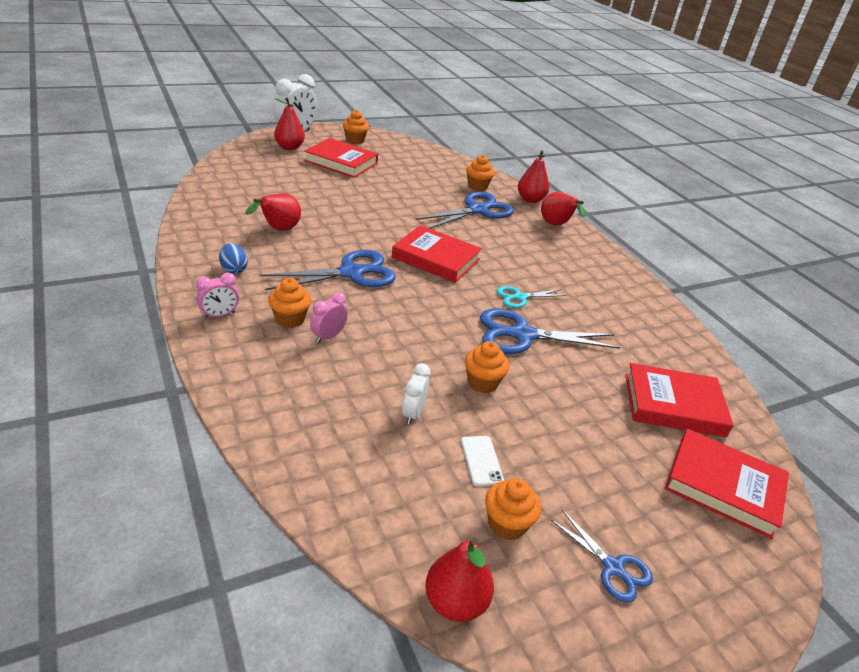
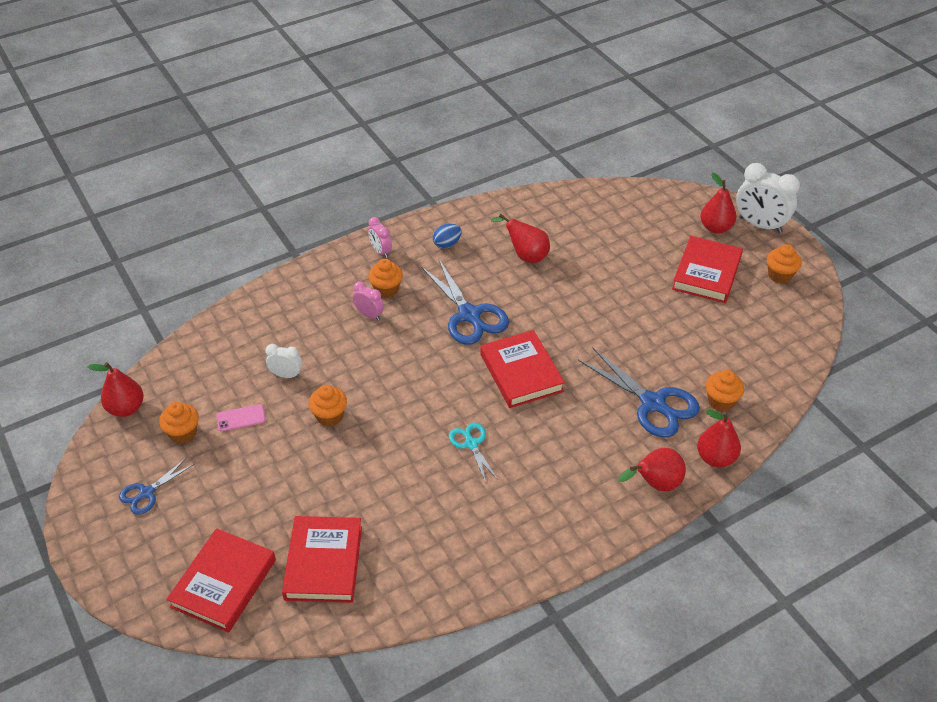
camera: 90 degrees right, 10 degrees up
red book [392,225,482,283] -> red book turned 45 degrees counterclockwise [480,330,565,408]
white phone [461,436,504,486] -> pink phone [216,404,266,432]
blue scissors [480,308,620,354] -> none

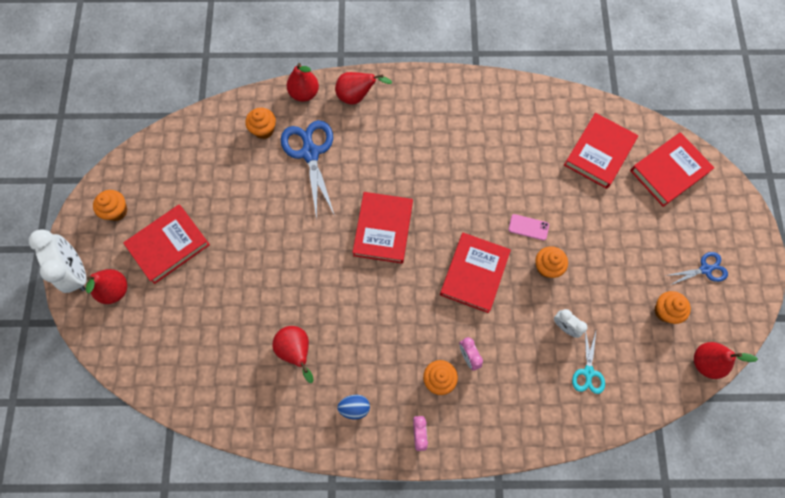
camera: 150 degrees left, 25 degrees up
pink phone [216,404,266,432] -> pink phone moved to [509,214,549,241]
blue scissors [421,260,509,345] -> none
turquoise scissors [449,423,498,483] -> turquoise scissors moved to [572,331,605,394]
none -> red book [440,233,511,313]

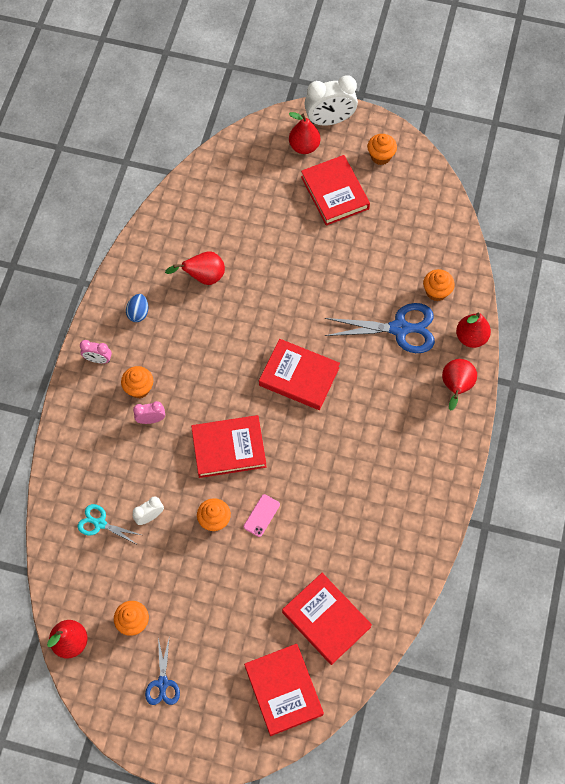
camera: 105 degrees right, 5 degrees down
red book [440,233,511,313] -> red book turned 45 degrees counterclockwise [191,415,266,478]

